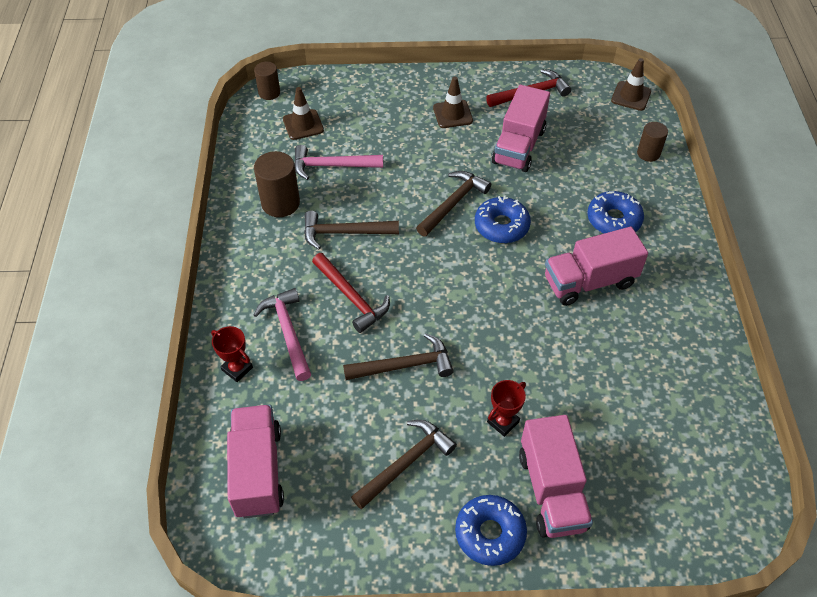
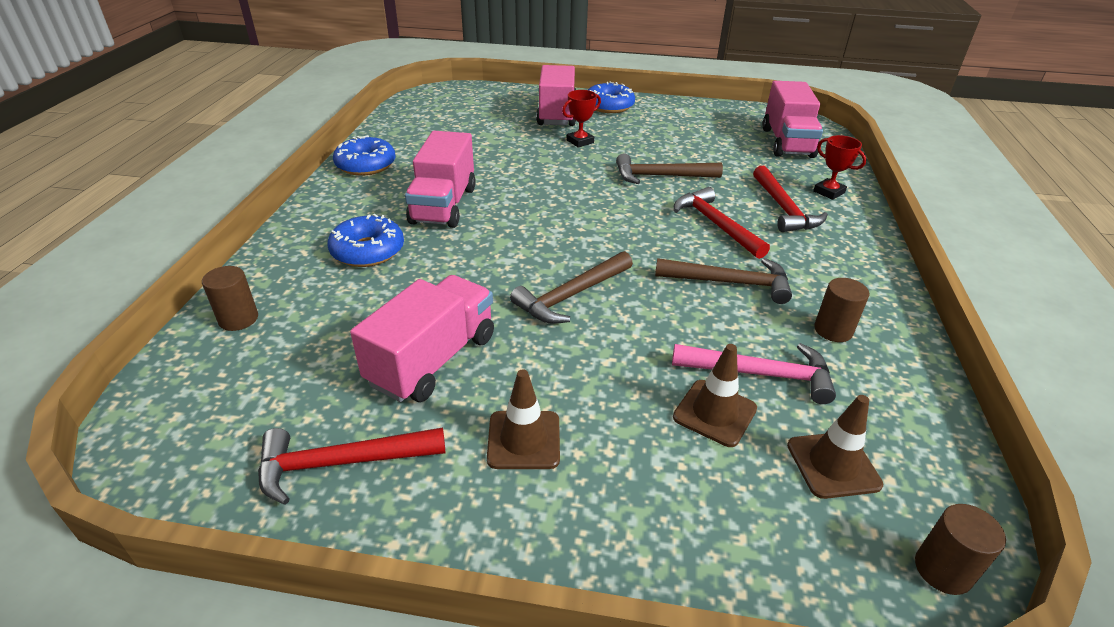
camera: 170 degrees left, 15 degrees down
brown cylinder [254,151,300,217] -> brown cylinder [814,278,869,342], size x0.63
pink hammer [254,288,311,381] -> red hammer [753,166,828,232]
brown hammer [351,420,457,510] -> none
blue donut [475,195,531,243] -> blue donut moved to [333,135,396,176]
pink truck [545,227,648,306] -> pink truck turned 105 degrees clockwise [405,131,476,228]
brown traffic cone [611,58,651,111] -> brown traffic cone moved to [673,344,757,447]

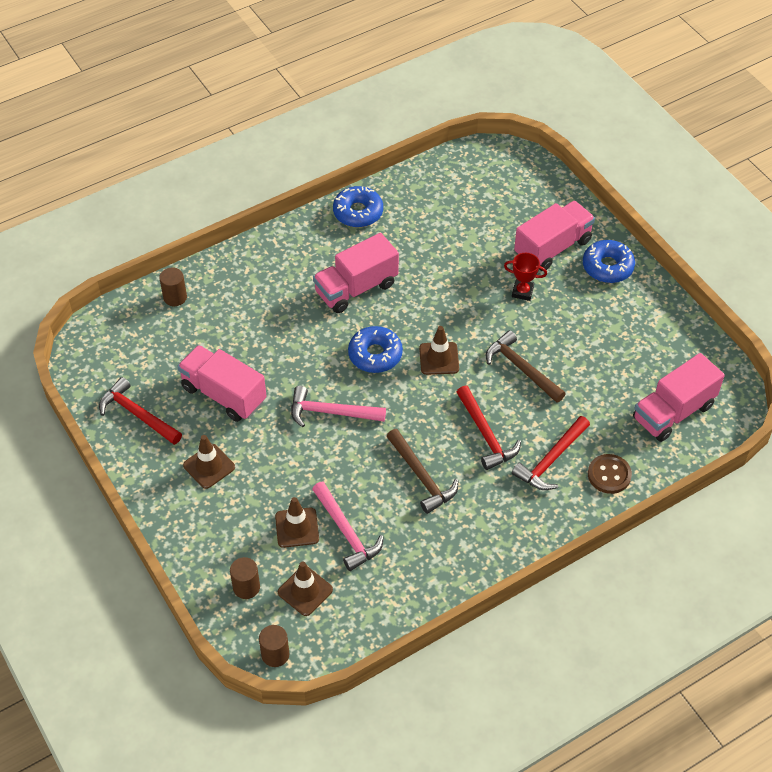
camera: 50 degrees right, 15 degrees up
blue donut [327,214,404,267] -> blue donut moved to [348,326,403,373]
pink truck [350,275,494,402] -> pink truck turned 135 degrees counterclockwise [177,345,267,422]
brown hammer [510,251,633,324] -> pink hammer [291,386,386,427]
red hammer [674,187,770,259] -> red hammer turned 135 degrees clockwise [457,386,521,470]
red trophy [813,135,866,200] -> brown button [588,454,632,494]
brown cylinder [814,278,869,342] -> brown cylinder moved to [230,557,260,599]
none -> brown traffic cone [419,326,459,375]

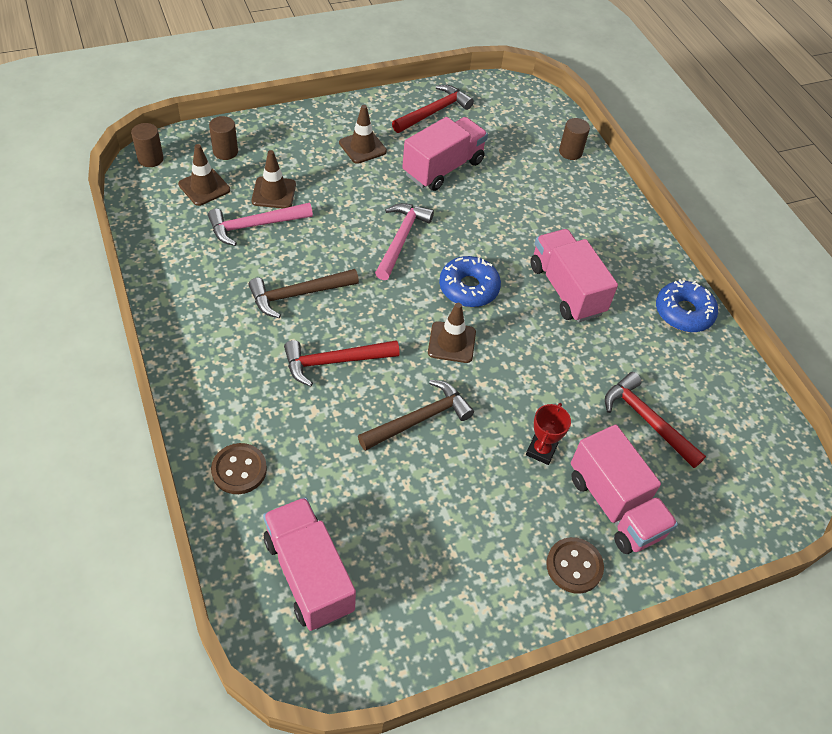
camera: 95 degrees right, 0 degrees up
red hammer [512,416,590,490] -> red hammer moved to [605,372,706,468]
blue donut [583,240,635,283] -> brown button [546,537,604,594]

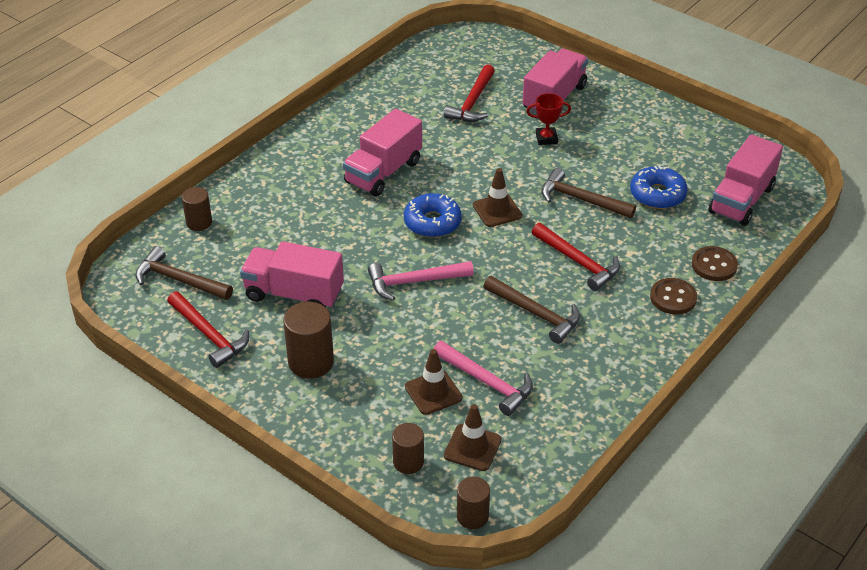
camera: 115 degrees left, 10 degrees down
brown traffic cone [339,105,387,164] -> brown cylinder [283,302,334,379]
red hammer [392,85,474,133] -> red hammer turned 150 degrees counterclockwise [167,291,249,368]
brown button [546,537,604,594] -> brown button moved to [650,278,697,315]
blue donut [656,279,718,332] -> blue donut moved to [630,165,688,209]
none -> brown hammer [135,246,233,300]

